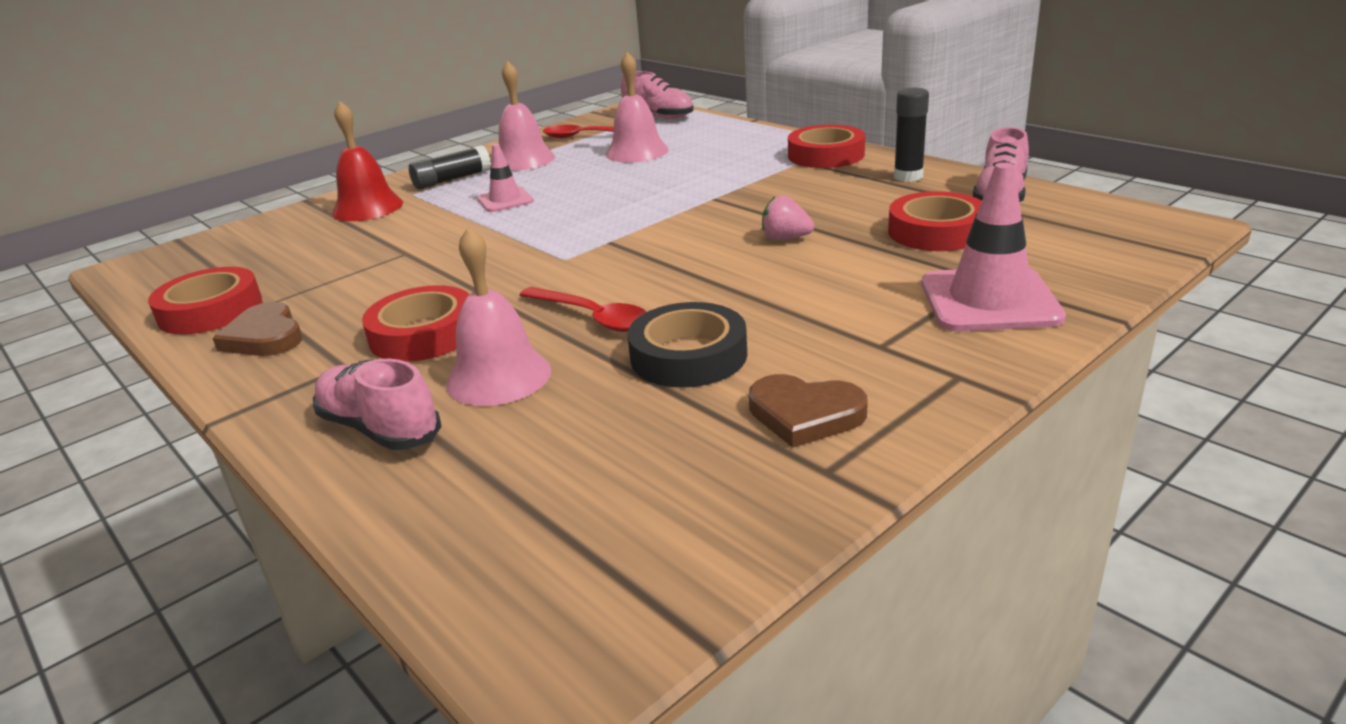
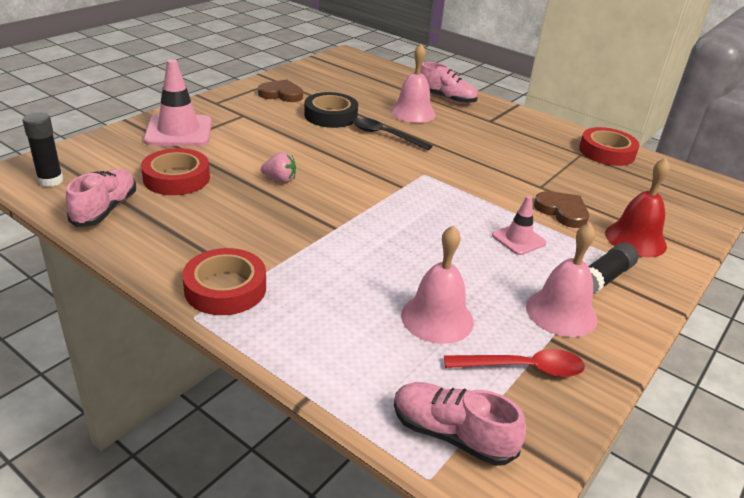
camera: 165 degrees right, 5 degrees up
brown heart [212,302,302,356] -> brown heart moved to [534,191,589,228]
red tape [362,285,470,362] -> none
red spoon [519,287,647,332] -> black spoon [353,118,433,150]
black glue stick [894,88,929,182] -> black glue stick moved to [22,112,63,187]

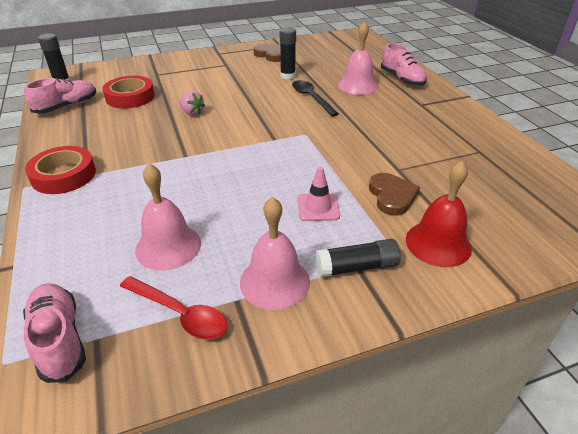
camera: 35 degrees right, 5 degrees up
pink traffic cone [144,59,212,146] -> none
black tape [304,92,358,128] -> black glue stick [280,27,296,79]
red tape [579,127,639,166] -> none

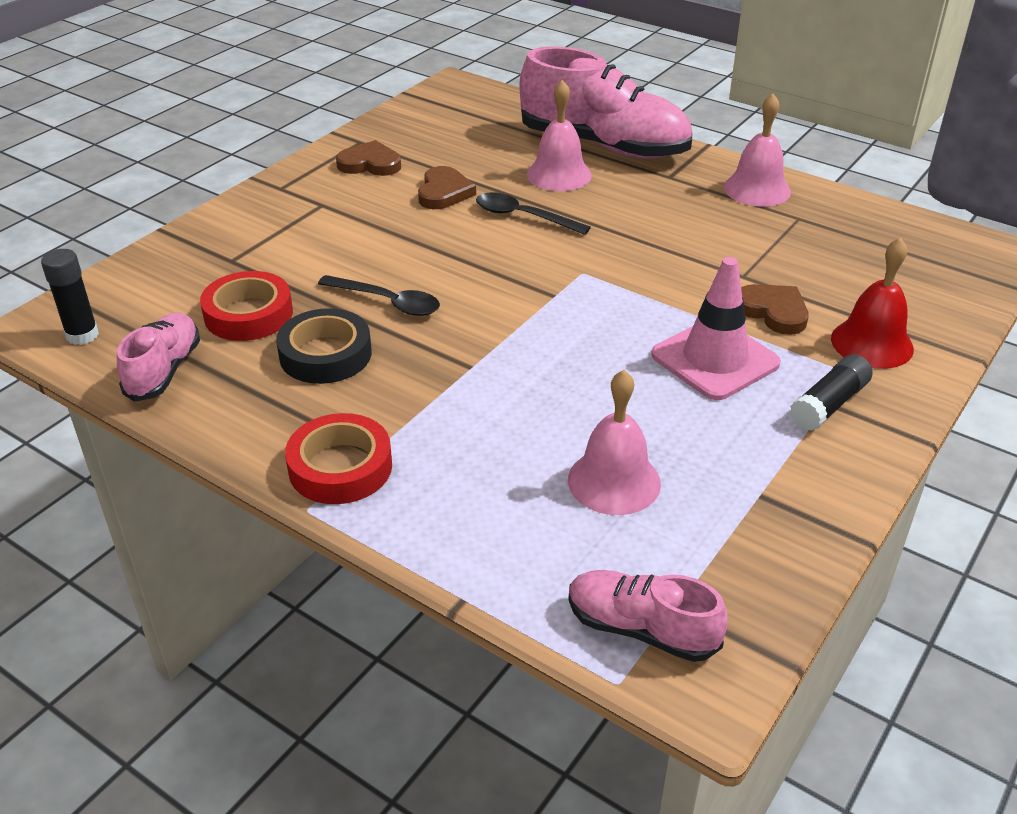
camera: 35 degrees left, 0 degrees up
red spoon [120,276,227,340] -> none
pink strawberry [180,91,205,116] -> black spoon [318,275,440,316]
pink bell [240,197,310,310] -> pink bell moved to [724,94,791,207]
black glue stick [280,27,296,79] -> brown heart [418,166,476,209]
pink traffic cone [298,167,340,221] -> pink traffic cone [651,257,781,400], size x1.77
pink shoe [381,43,427,86] -> pink shoe [519,46,692,159], size x1.91
none -> black tape [276,308,372,384]

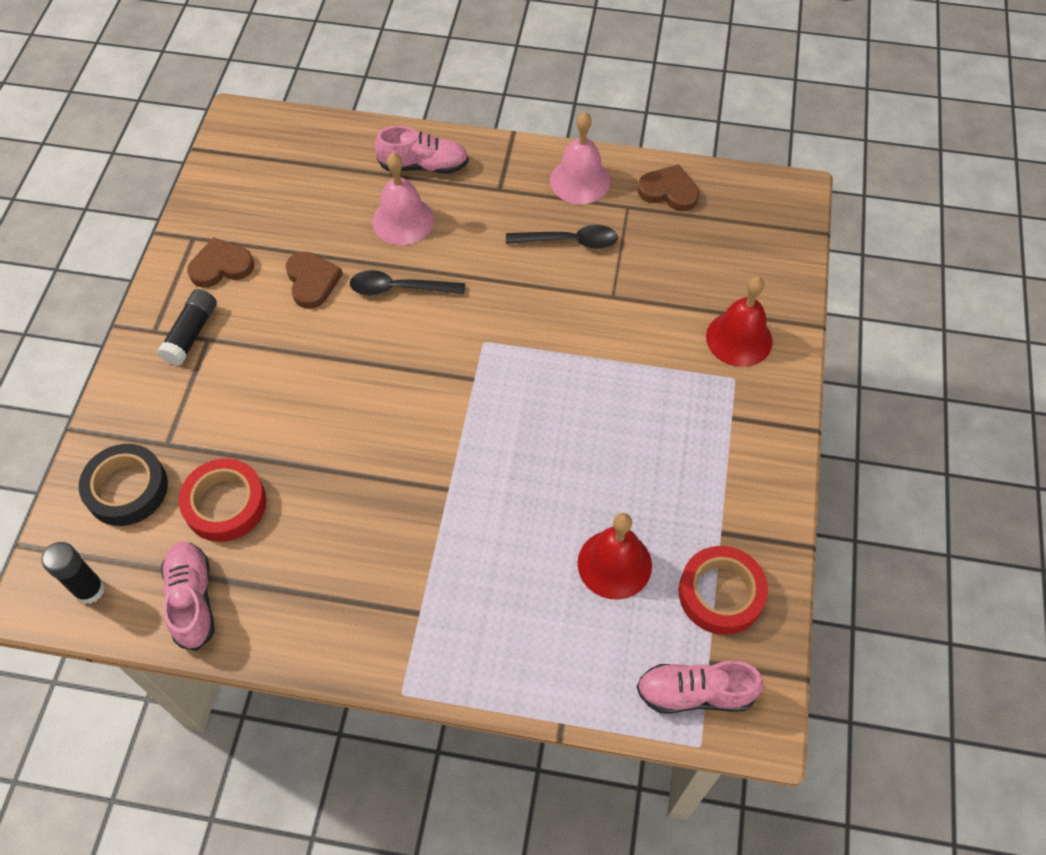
camera: 25 degrees left, 20 degrees up
black tape [276,308,372,384] -> black tape moved to [78,444,168,526]
red tape [285,413,392,504] -> red tape moved to [679,546,768,635]
black spoon [318,275,440,316] -> black spoon moved to [506,225,618,249]
pink shoe [519,46,692,159] -> pink shoe [375,126,469,174], size x0.52
pink bell [568,370,661,515] -> red bell [578,513,652,600]
pink traffic cone [651,257,781,400] -> none
brown heart [741,284,809,335] -> brown heart moved to [637,164,699,211]
black glue stick [790,354,873,431] -> black glue stick moved to [157,289,217,366]

